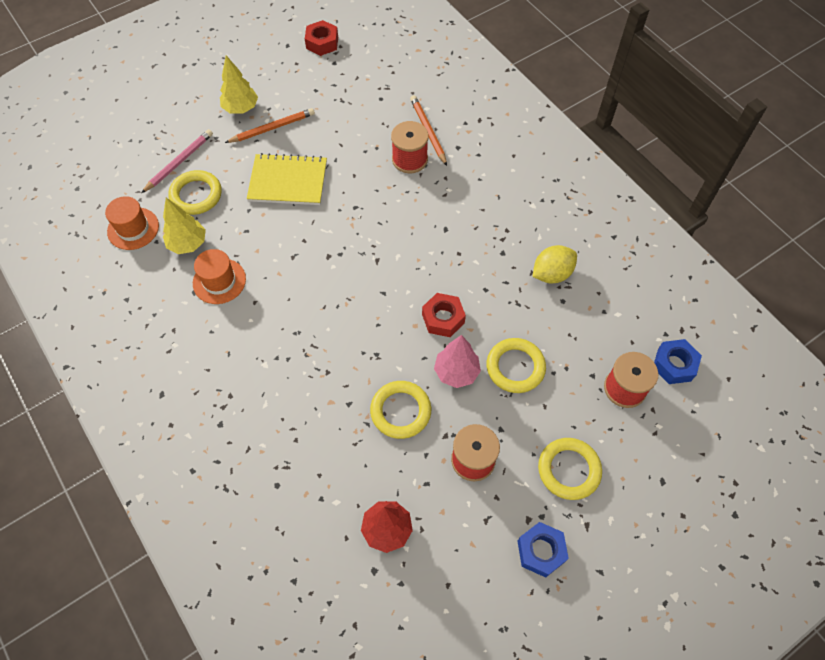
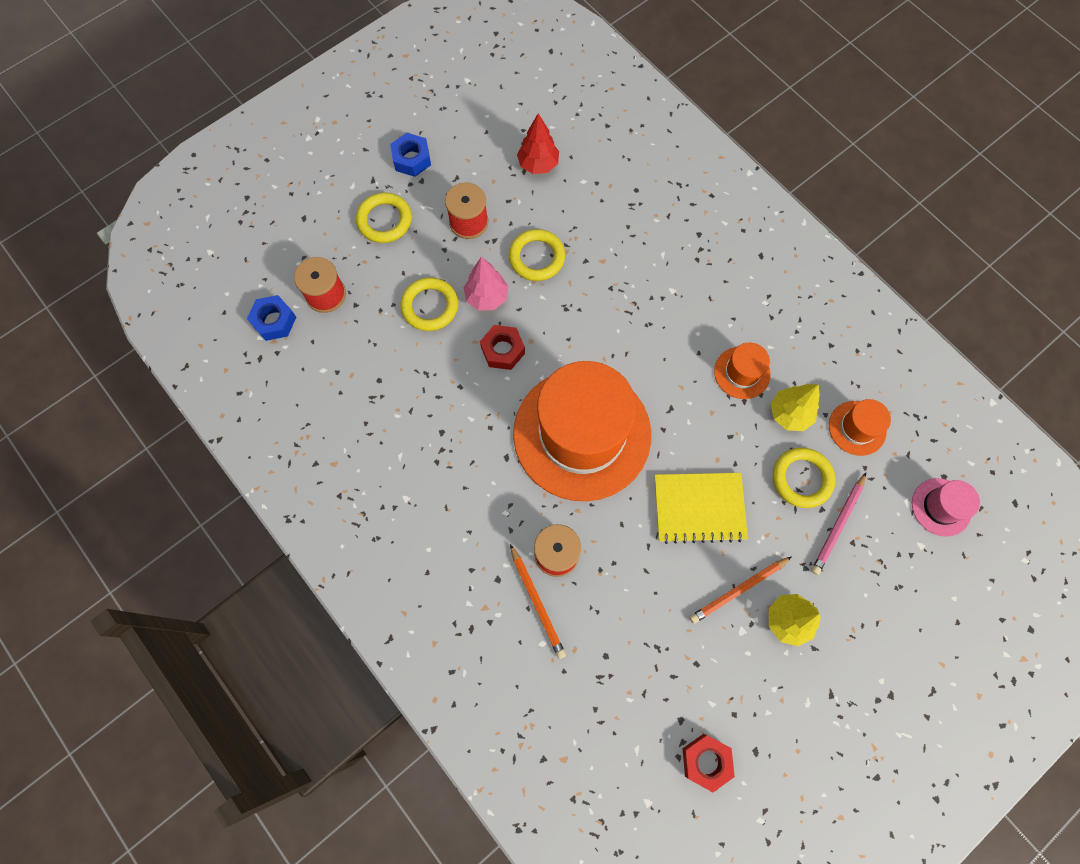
camera: 175 degrees right, 10 degrees up
yellow lemon [533,245,577,283] -> none
none -> orange hat [513,361,651,501]
none -> pink hat [912,478,980,537]

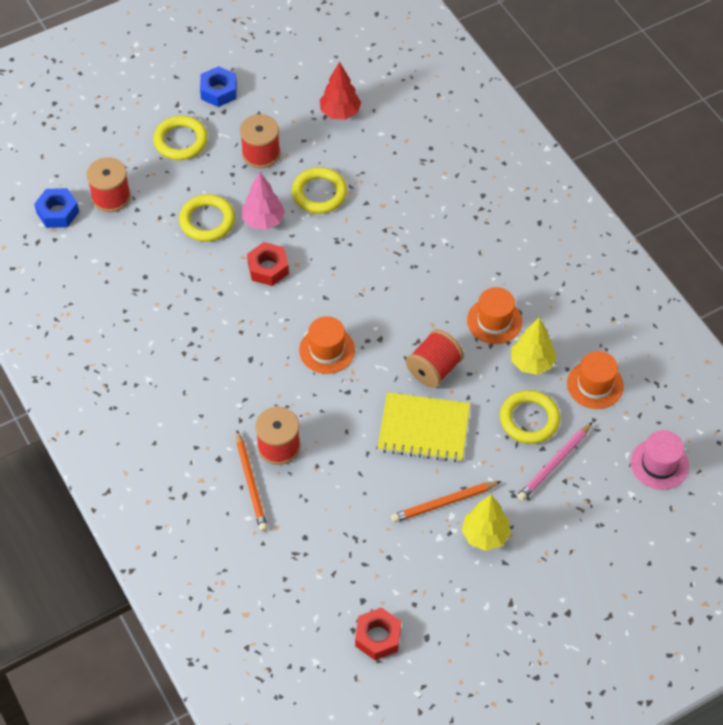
camera: 10 degrees right, 15 degrees down
orange hat [513,361,651,501] -> orange hat [299,316,355,374], size x0.42
none -> red spool [406,329,464,388]

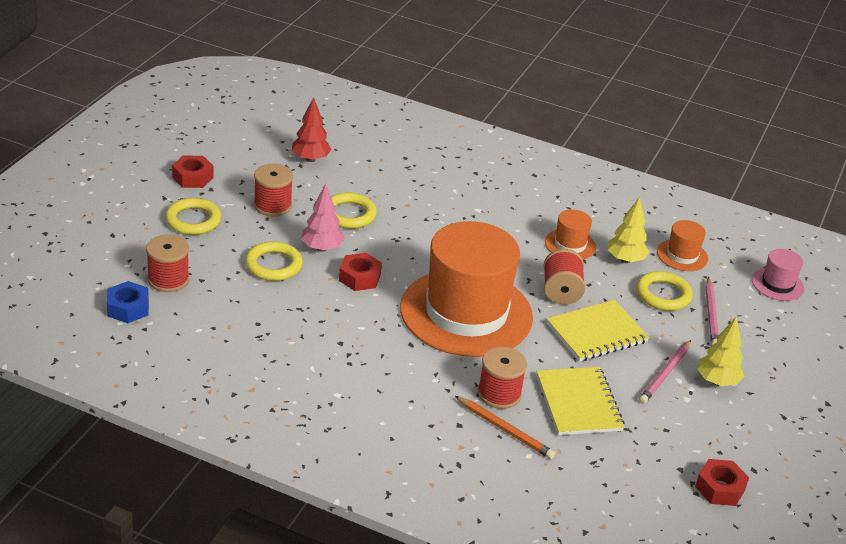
camera: 40 degrees left, 20 degrees down
blue nut [200,66,237,107] -> red nut [172,156,213,188]
orange hat [299,316,355,374] -> orange hat [400,221,533,357], size x2.40
orange pencil [391,481,502,523] -> pink pencil [639,340,691,404]
none -> yellow notebook [536,367,625,435]

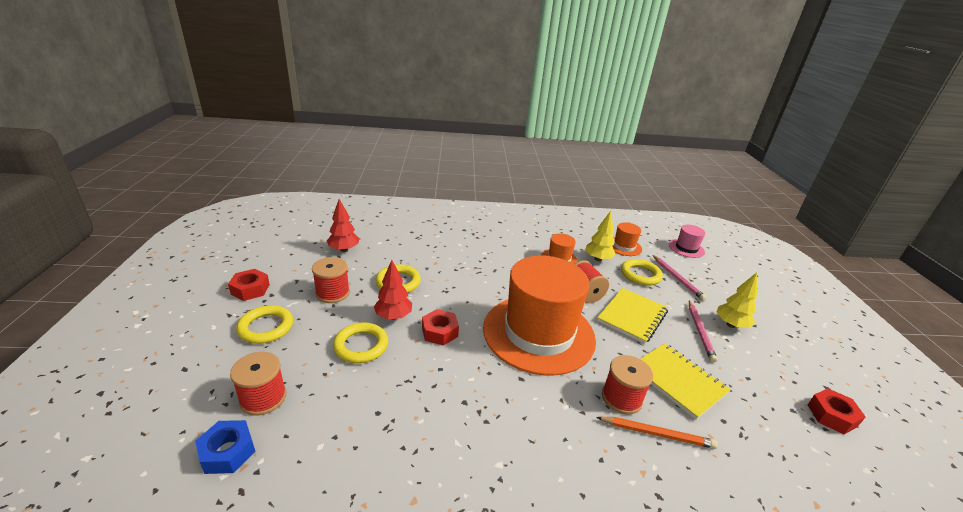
camera: 25 degrees left, 5 degrees down
pink tree [301,184,345,252] -> red tree [374,260,412,320]

